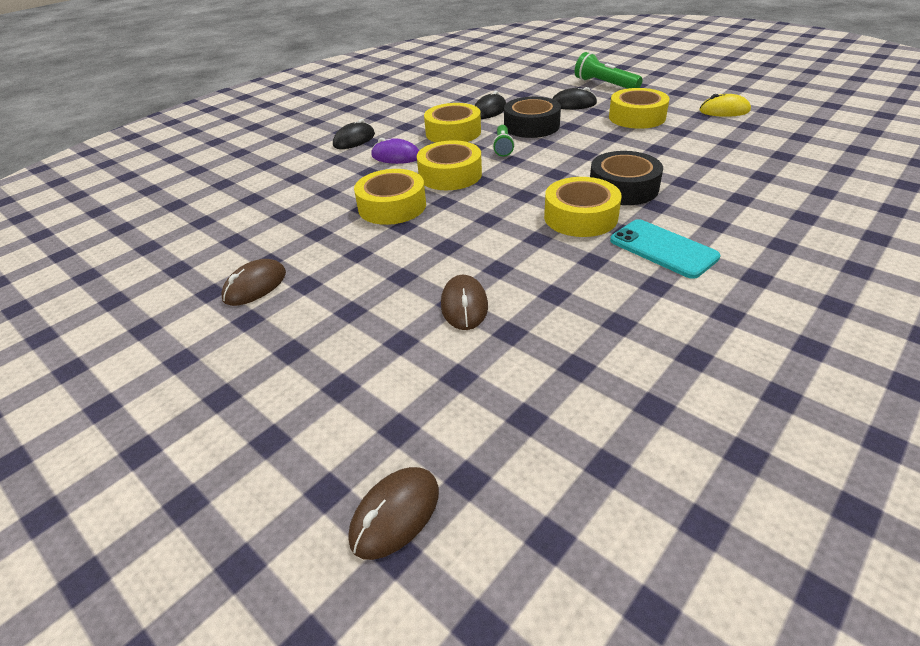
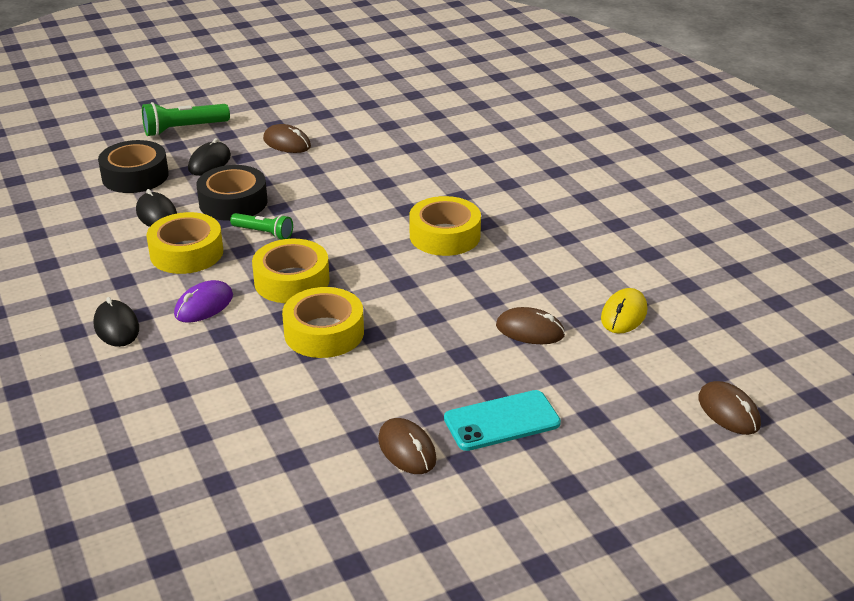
camera: 70 degrees left, 5 degrees down
black tape [590,151,663,205] -> black tape moved to [98,140,169,193]
yellow tape [609,88,670,129] -> brown mouse [263,124,311,153]
turquoise phone [610,219,721,279] -> turquoise phone moved to [444,390,561,451]
yellow mouse [699,94,751,117] -> yellow mouse moved to [601,288,647,333]

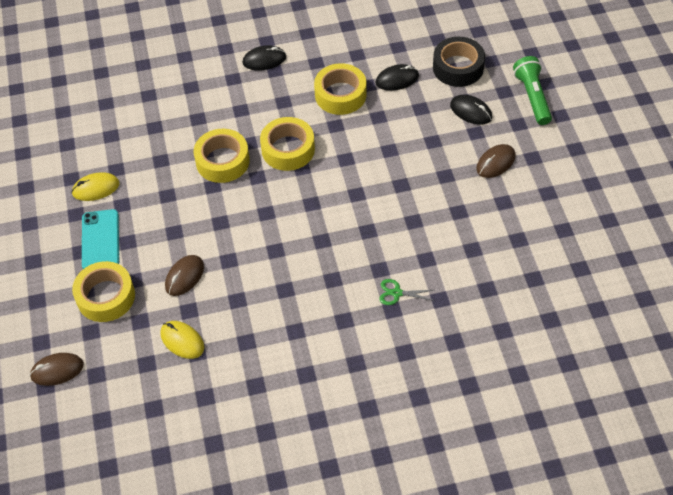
camera: 105 degrees right, 20 degrees up
purple mouse [174,280,233,323] -> none
black tape [196,165,268,221] -> none
green flashlight [230,213,293,240] -> none
brown mouse [378,418,437,474] -> yellow mouse [71,172,119,201]
yellow tape [409,196,481,256] -> yellow tape moved to [72,261,135,322]
none -> green scissors [379,279,435,305]

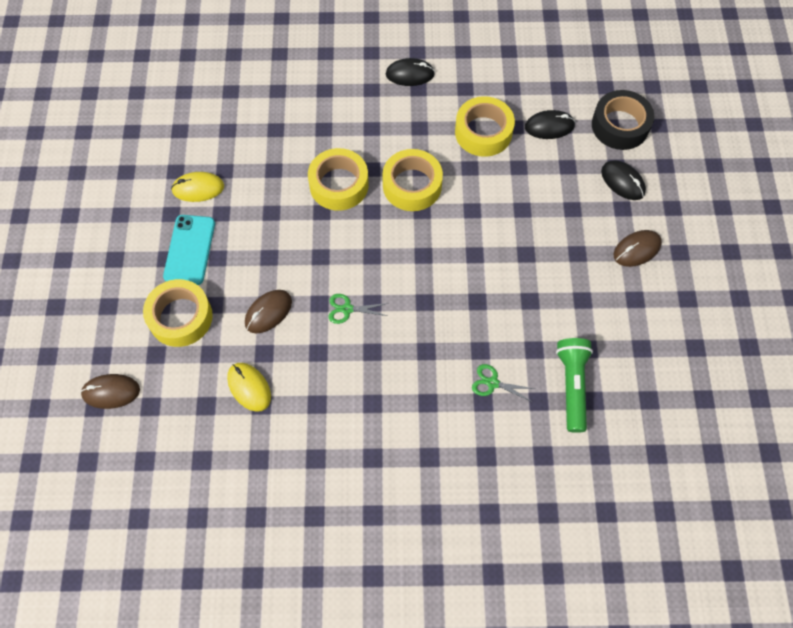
camera: 10 degrees right, 10 degrees up
green flashlight [513,56,552,125] -> green flashlight moved to [556,338,593,433]
none -> green scissors [329,294,388,324]

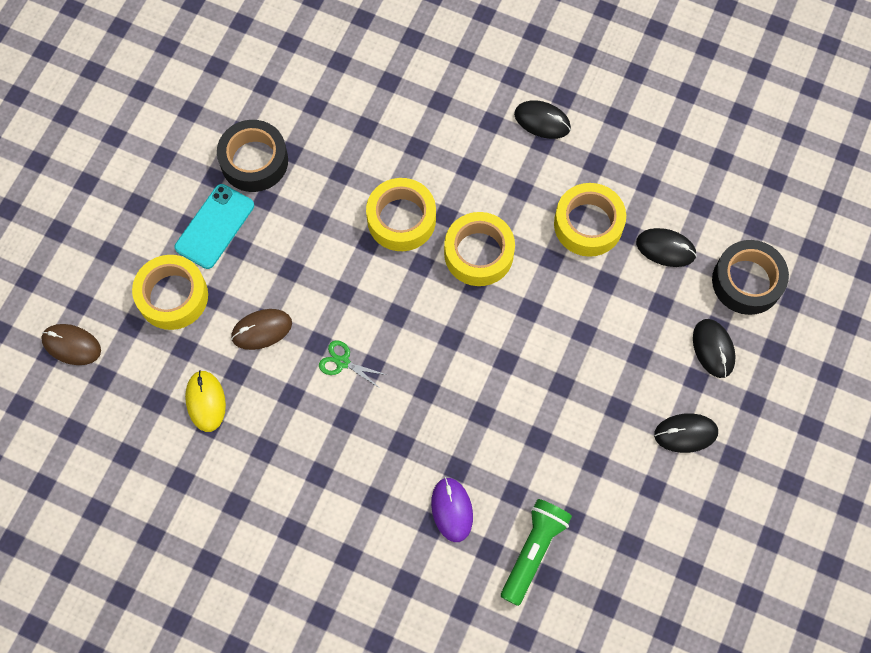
camera: 25 degrees right, 5 degrees up
yellow mouse [171,172,224,202] -> black tape [217,120,288,192]
green scissors [472,364,535,402] -> purple mouse [431,477,473,542]
brown mouse [614,230,662,267] -> black mouse [654,413,718,453]

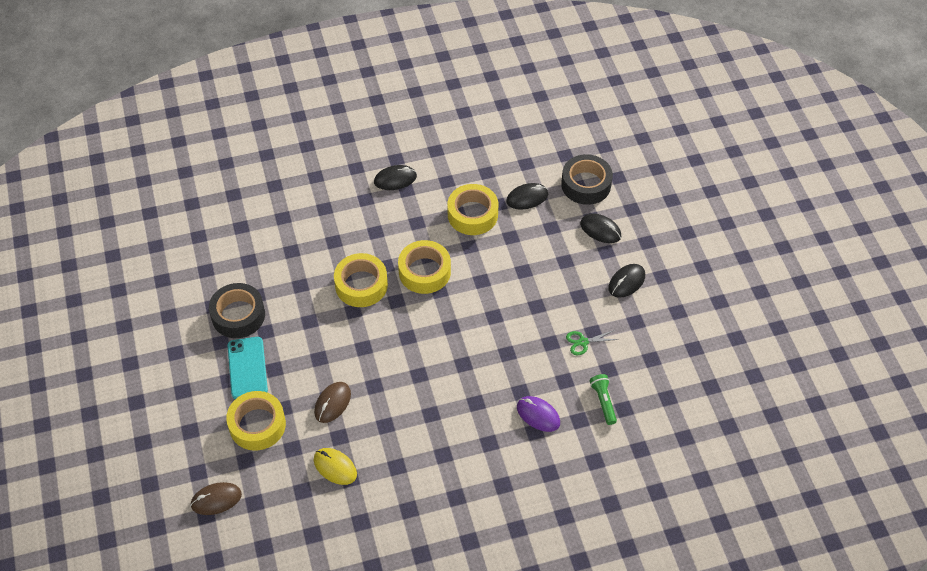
camera: 40 degrees left, 15 degrees down
green scissors [319,340,387,387] -> green scissors moved to [566,330,619,355]
green flashlight [501,499,572,606] -> green flashlight [590,374,617,425], size x0.65

